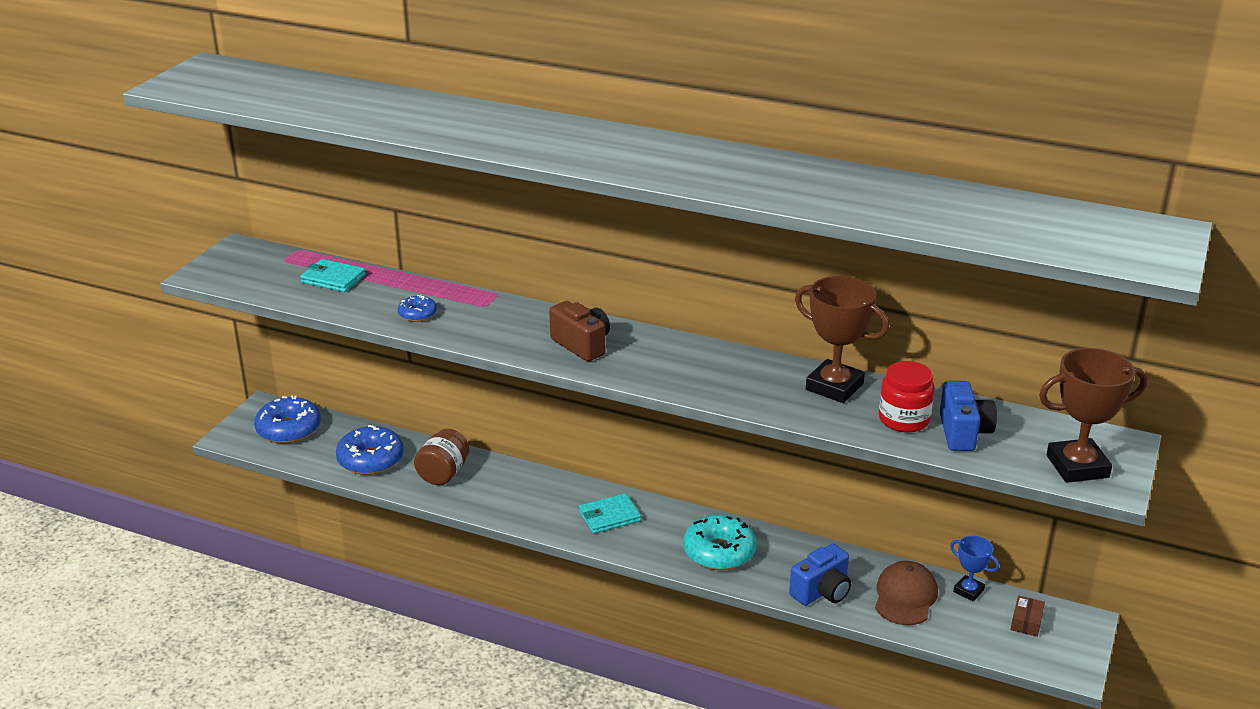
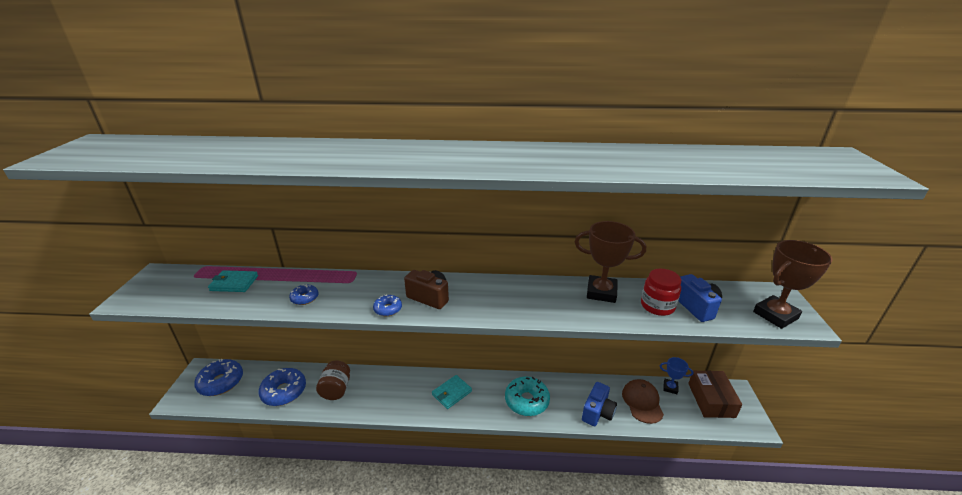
camera: 20 degrees left, 0 degrees up
brown box [1011,596,1045,637] -> brown box [688,371,742,418], size x2.04
none -> blue donut [373,294,402,316]

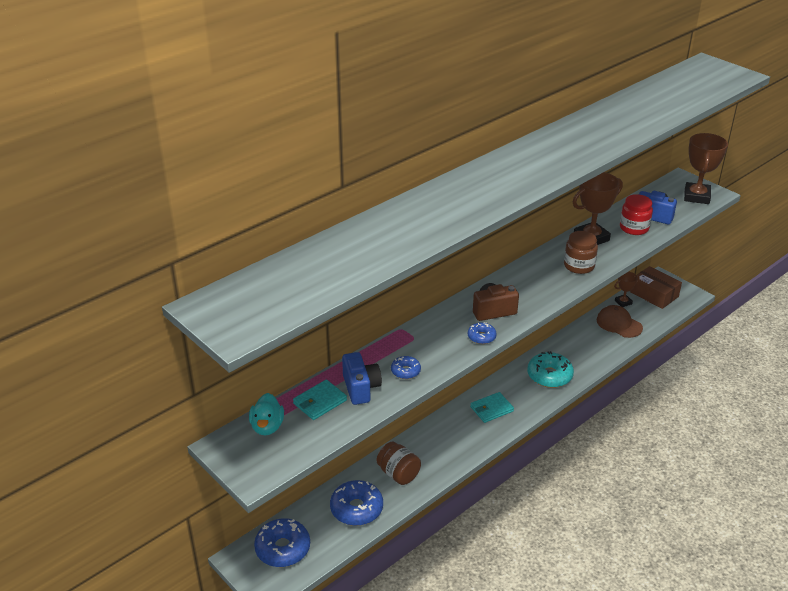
camera: 45 degrees left, 5 degrees up
turquoise wallet [432,375,472,409] -> turquoise wallet turned 60 degrees clockwise [470,392,514,423]
blue camera [582,382,617,426] -> blue camera moved to [342,352,382,405]
blue trophy [660,357,693,394] -> brown trophy [614,271,640,307]
none -> turquoise duck [249,393,284,435]
none -> brown jar [564,231,598,274]

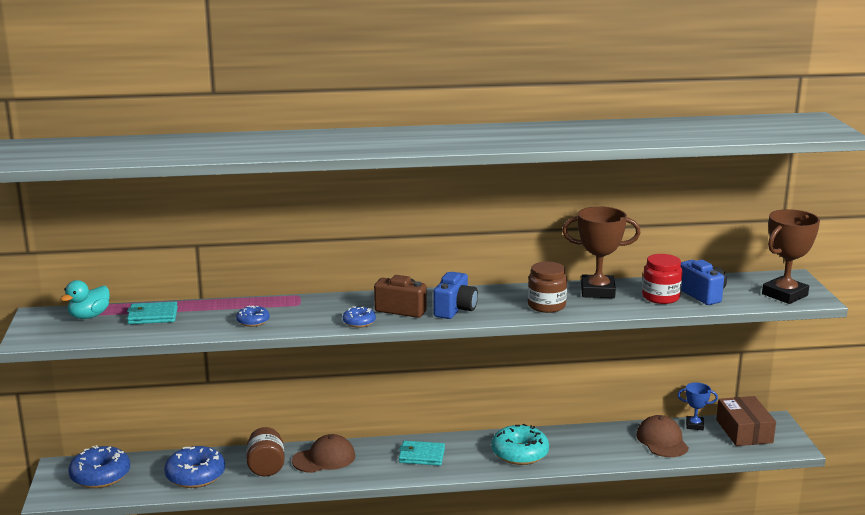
camera: 35 degrees right, 15 degrees down
blue camera [342,352,382,405] -> blue camera moved to [433,272,478,319]
brown trophy [614,271,640,307] -> blue trophy [678,382,718,430]
none -> brown cap [292,434,355,473]

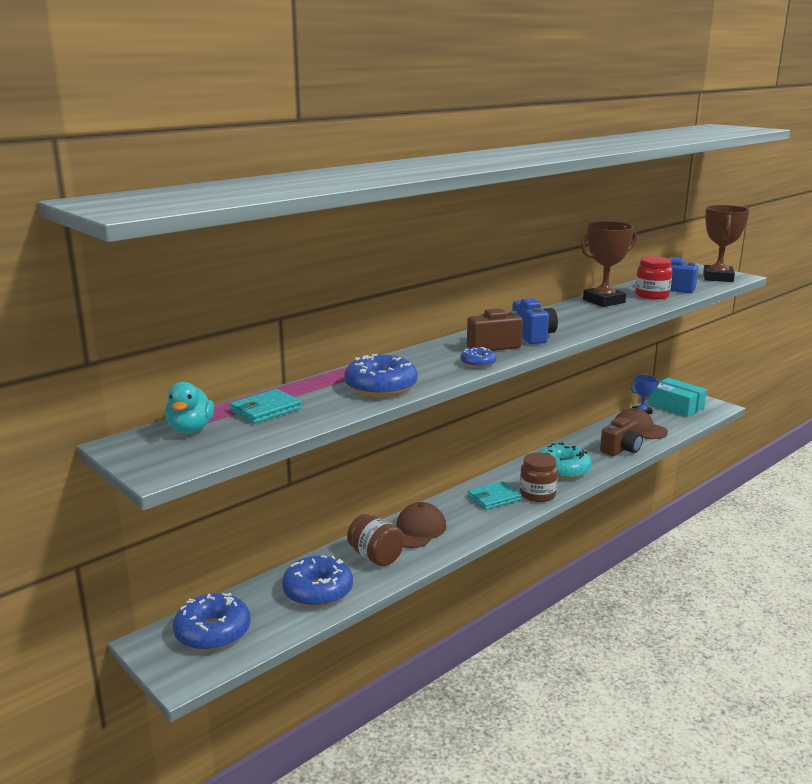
camera: 35 degrees left, 0 degrees up
blue donut [236,305,270,327] -> blue donut [344,354,418,397], size x1.89
brown jar [528,262,567,313] -> brown jar moved to [520,452,558,502]
brown box [716,396,776,446] -> turquoise box [648,378,707,417]
none -> brown camera [600,417,643,456]

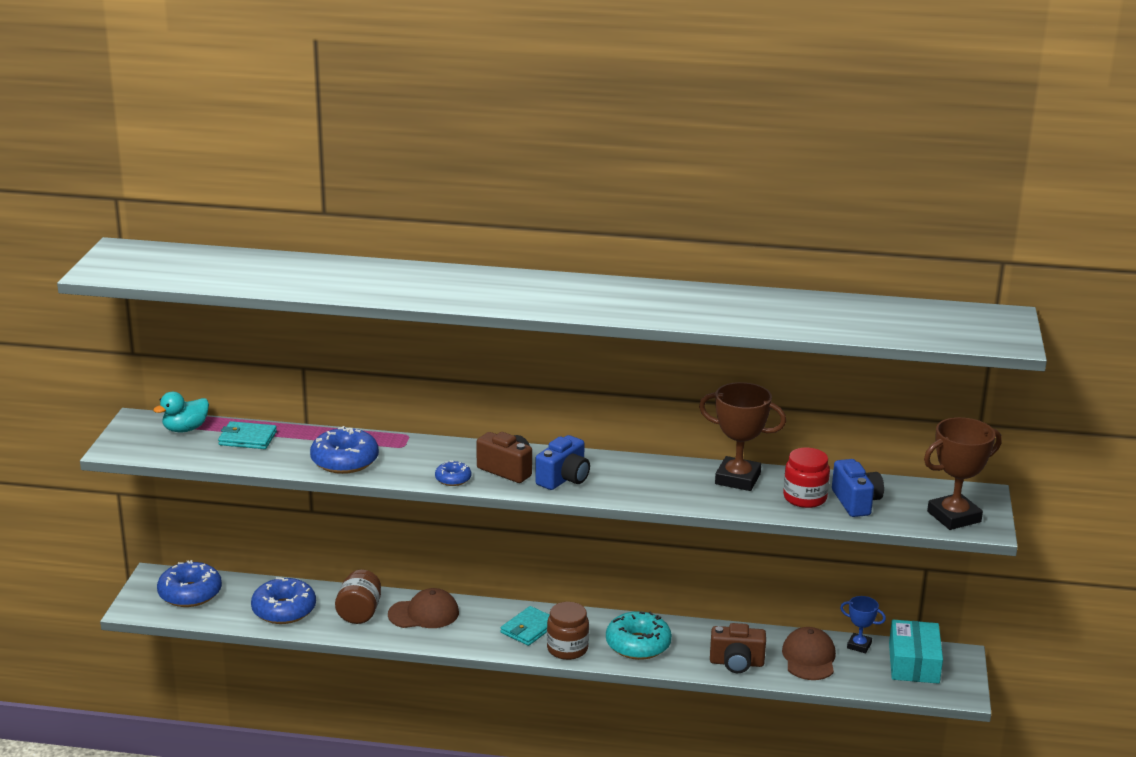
camera: 50 degrees right, 5 degrees up
turquoise wallet [468,481,521,510] -> turquoise wallet turned 75 degrees counterclockwise [501,606,550,646]

